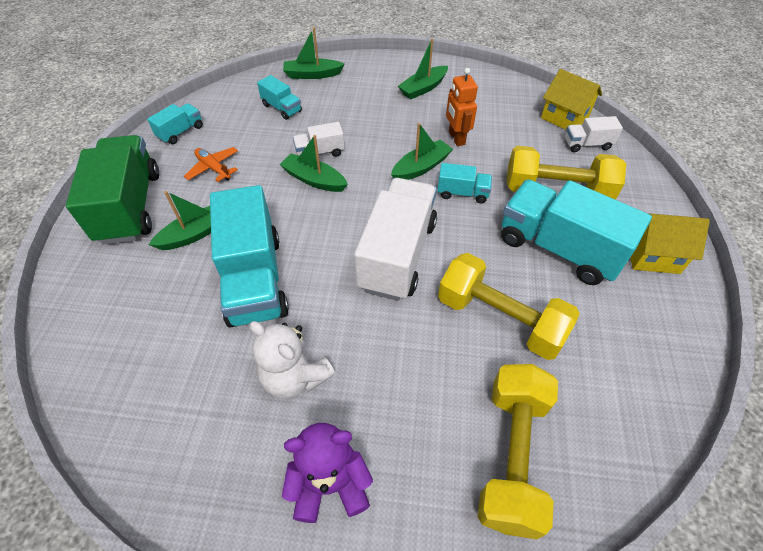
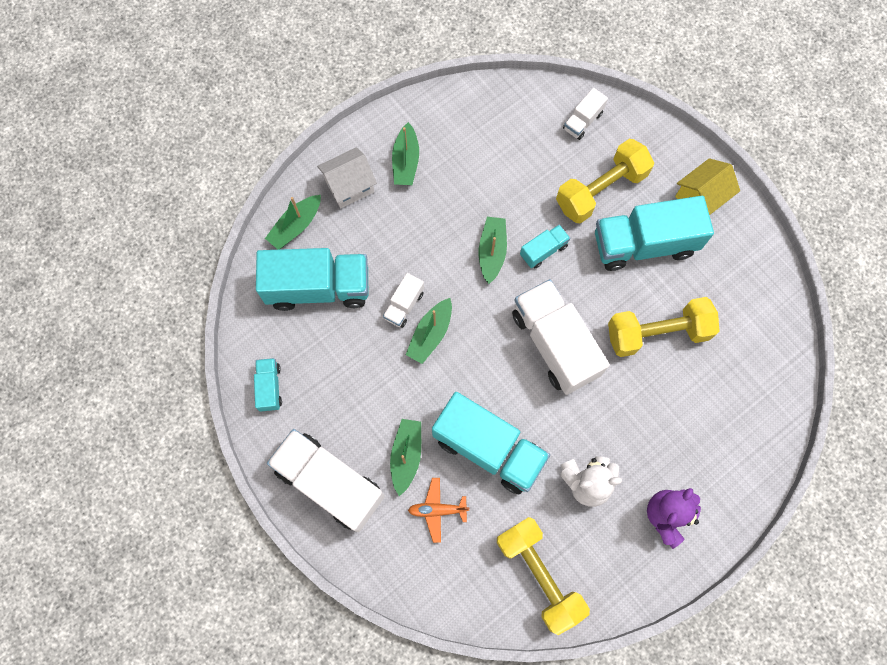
camera: 45 degrees left, 20 degrees up
green truck [66,135,159,244] -> white truck [267,429,385,532]
orange plane [184,147,238,182] -> orange plane moved to [408,478,470,543]
turquoise truck [257,75,302,120] -> turquoise truck [256,248,369,311], size x2.12
green boat [280,135,348,192] -> green boat turned 45 degrees counterclockwise [406,298,452,364]
orange robot [446,68,478,146] -> none
yellow dumbbell [477,364,558,539] -> yellow dumbbell moved to [497,517,590,635]
yellow house [541,69,602,130] -> none
none -> white house [317,147,377,208]

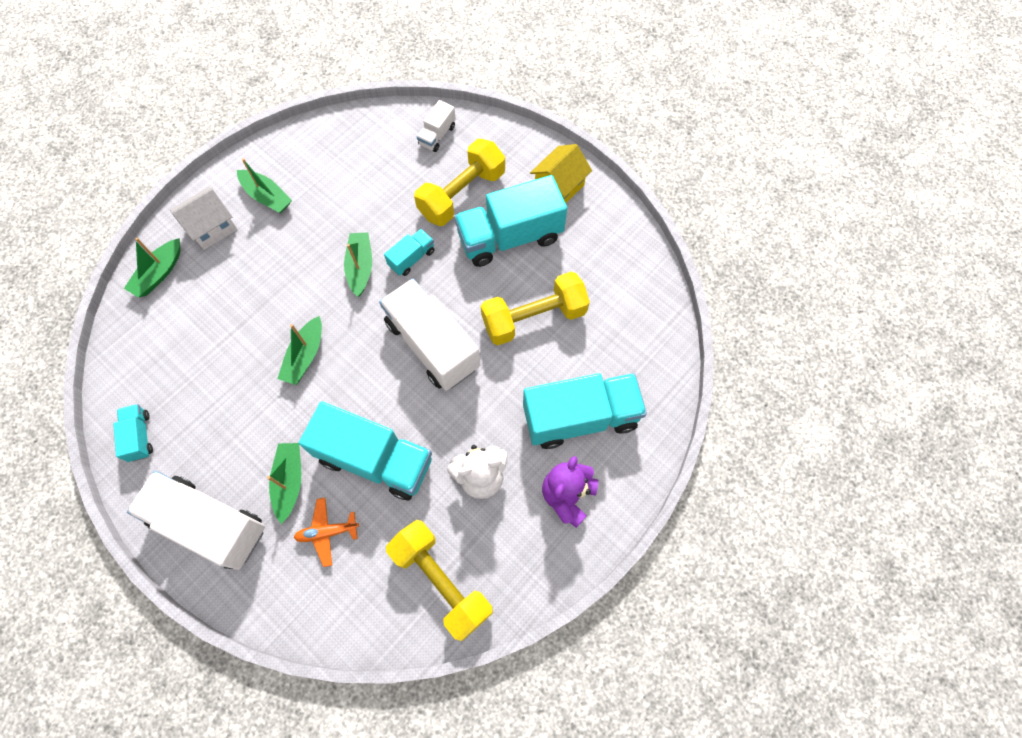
camera: 10 degrees left, 5 degrees down
turquoise truck [256,248,369,311] -> turquoise truck moved to [523,373,647,449]
white truck [383,273,424,328] -> none
green boat [392,122,419,185] -> green boat turned 45 degrees counterclockwise [237,158,292,213]

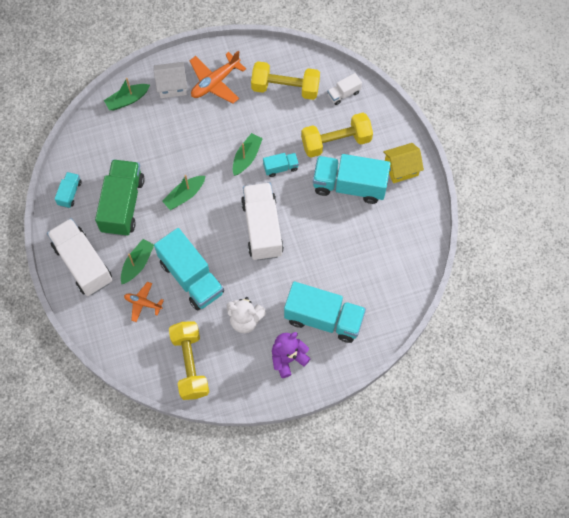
camera: 30 degrees right, 0 degrees up
green boat [237,158,292,213] -> orange plane [189,51,246,104]
yellow dumbbell [481,272,590,345] -> yellow dumbbell moved to [251,61,320,100]
none -> green truck [95,159,144,236]

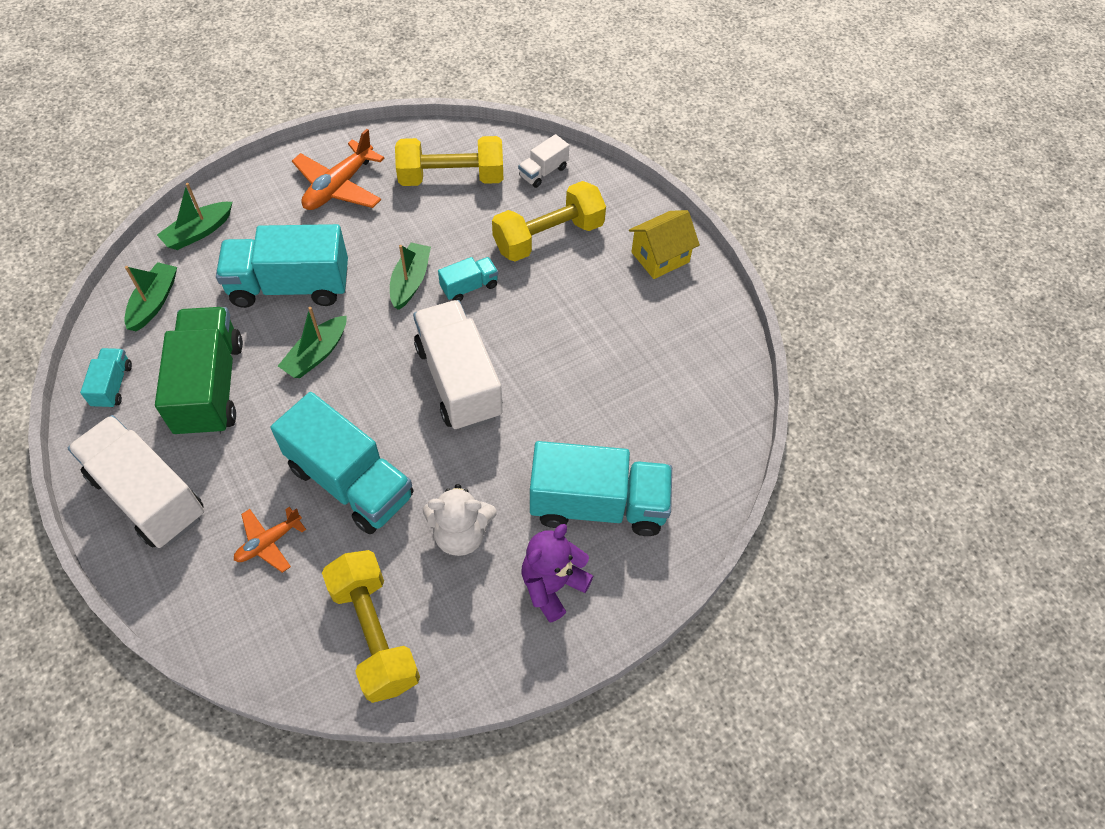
camera: 15 degrees left, 10 degrees down
green boat [121,239,154,285] -> green boat moved to [124,262,177,331]
orange plane [124,282,164,322] -> orange plane turned 45 degrees counterclockwise [234,507,306,573]
white house [154,62,187,98] -> none
turquoise truck [313,154,391,204] -> turquoise truck moved to [216,224,348,308]

